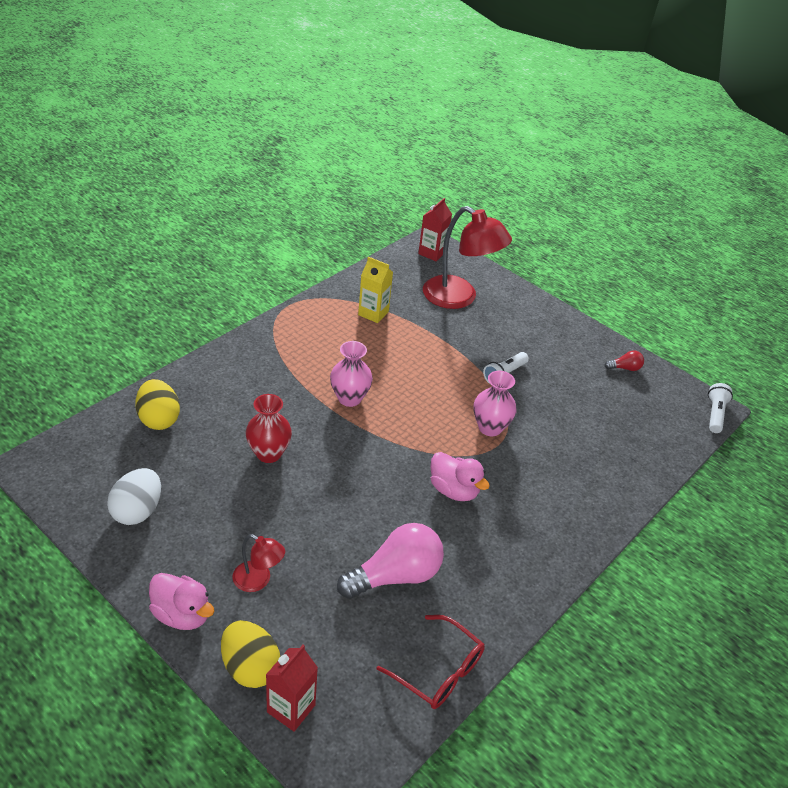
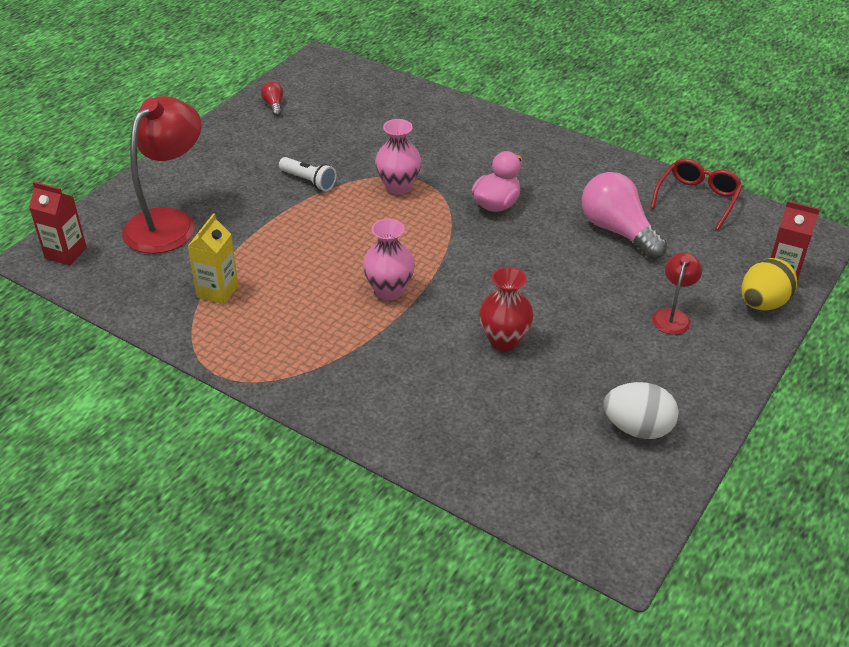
camera: 95 degrees left, 0 degrees up
yellow egg [135,379,180,430] -> none
pink duck [149,573,215,630] -> none
white flashlight [708,383,733,433] -> none

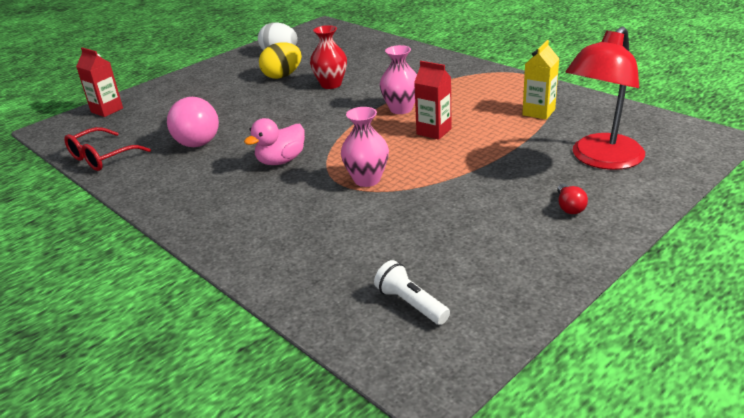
camera: 165 degrees left, 10 degrees down
red carton [29,182,87,266] -> red carton moved to [414,61,452,140]
red light bulb [261,81,283,116] -> red light bulb moved to [557,184,588,214]
white flashlight [279,157,336,191] -> white flashlight moved to [374,260,450,325]
red lamp [652,252,702,335] -> none
yellow egg [742,258,797,311] -> yellow egg moved to [259,42,302,79]

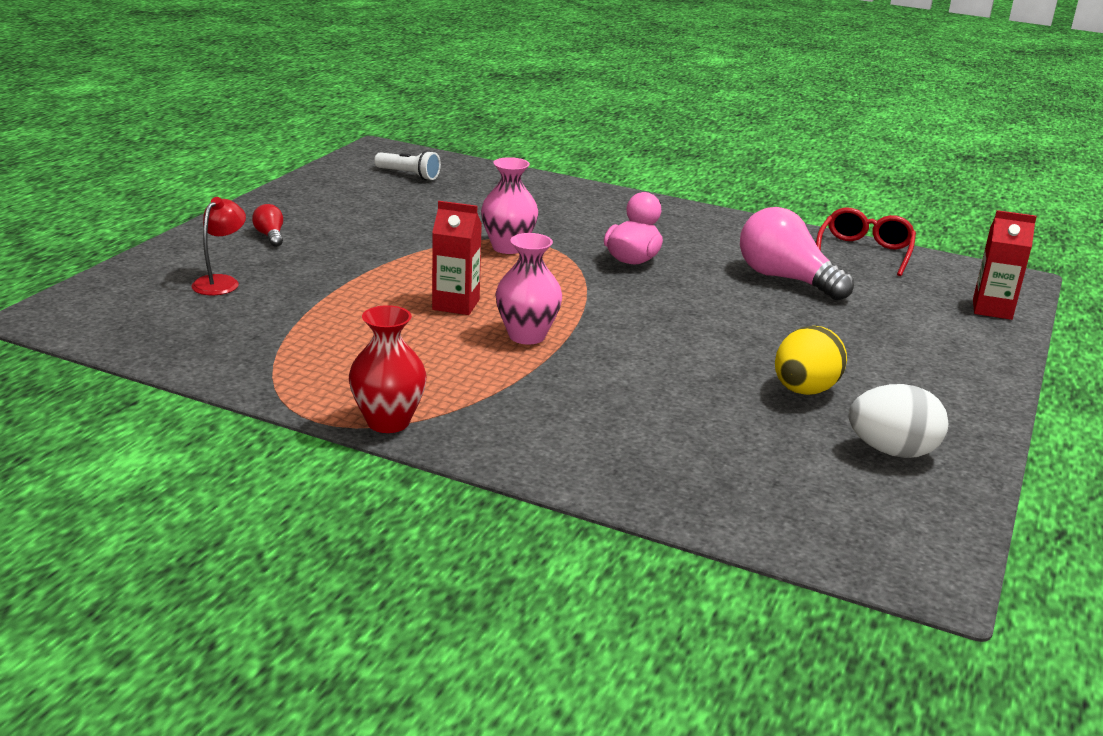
camera: 155 degrees right, 5 degrees down
red vase [310,25,347,89] -> red vase moved to [349,305,427,433]
yellow carton [522,40,560,120] -> none
red lamp [565,26,645,170] -> red lamp [191,197,246,295], size x0.49

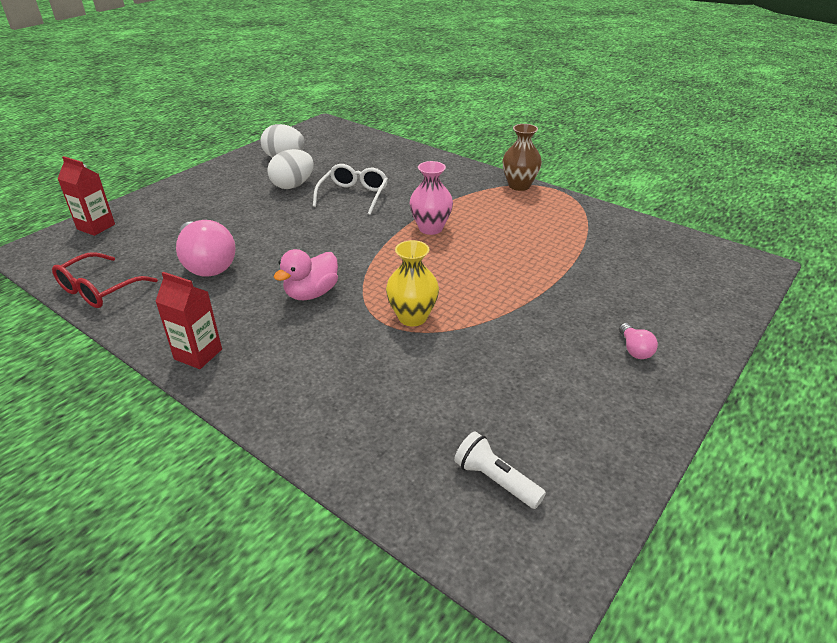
camera: 165 degrees left, 10 degrees up
red lamp [191,197,246,295] -> none
red light bulb [252,204,283,247] -> pink light bulb [619,323,658,359]
red vase [349,305,427,433] -> brown vase [502,124,542,191]
red carton [432,201,482,315] -> red carton moved to [155,272,222,369]
pink vase [481,157,538,254] -> yellow vase [386,240,439,326]
yellow egg [775,326,847,395] -> white egg [267,149,314,189]
none -> white glasses [313,164,388,215]

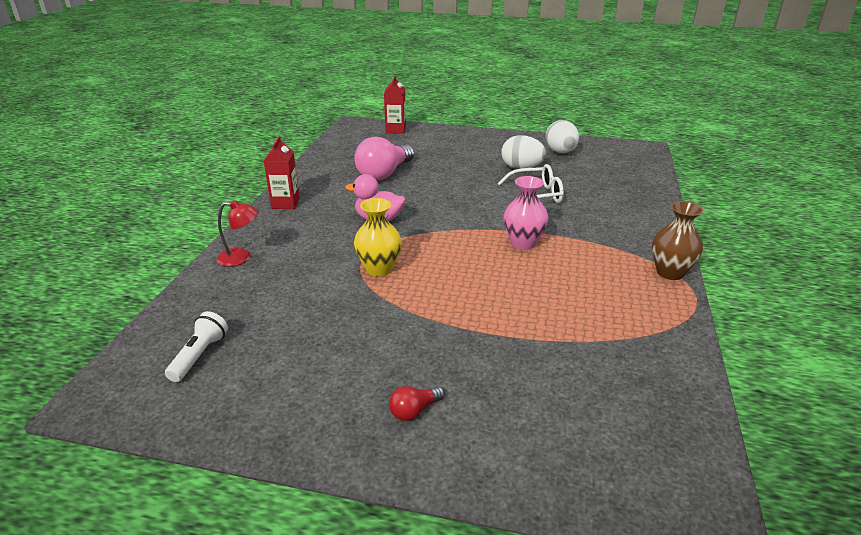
camera: 65 degrees right, 5 degrees down
red glasses [52,252,158,308] -> none
pink light bulb [619,323,658,359] -> red light bulb [389,386,445,421]
none -> red lamp [217,200,259,267]

